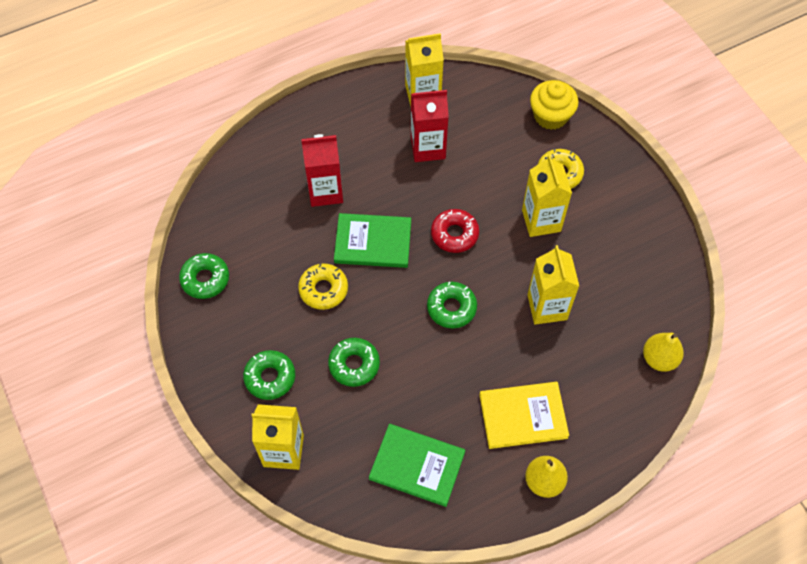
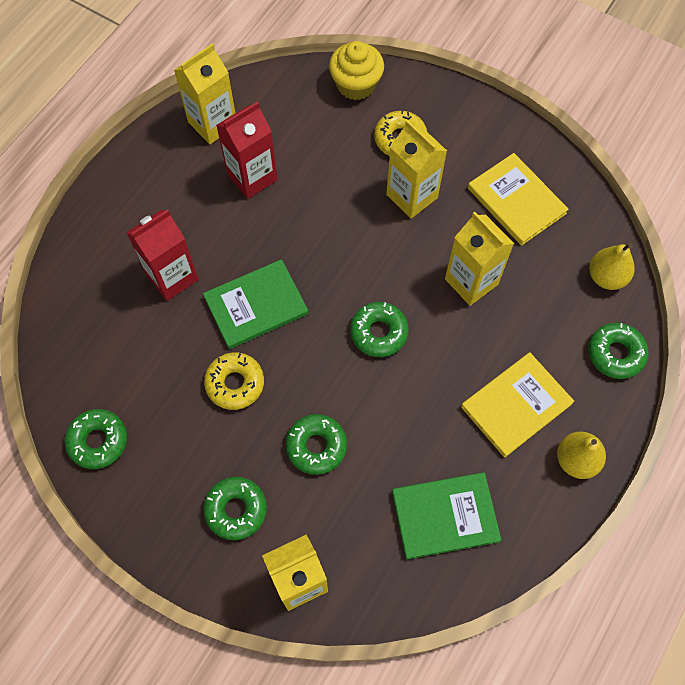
camera: 30 degrees left, 5 degrees up
red donut [431,209,479,253] -> none
none -> yellow book [468,153,569,246]
none -> green donut [588,323,649,379]

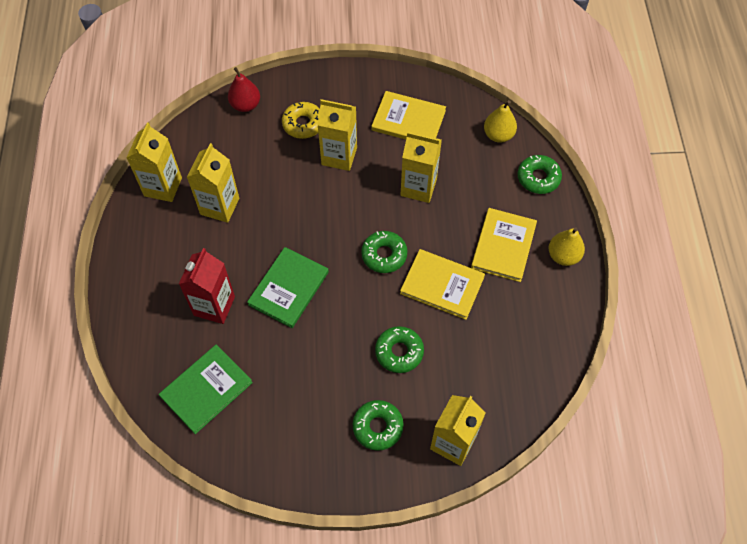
camera: 35 degrees left, 5 degrees down
green donut [64,409,127,469] -> none
yellow donut [204,352,264,410] -> none
red carton [216,102,278,199] -> yellow carton [187,143,239,223]
yellow cupcake [329,41,384,100] -> red pear [228,67,260,112]
green book [392,472,501,560] -> green book moved to [159,345,253,434]
none -> yellow book [400,249,485,320]

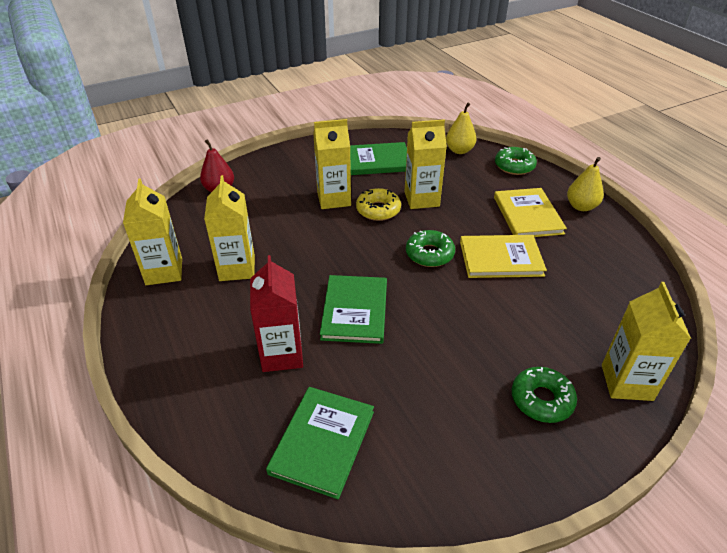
camera: 25 degrees left, 20 degrees down
yellow donut [282,102,320,139] -> yellow donut moved to [356,188,401,221]
yellow book [371,91,446,140] -> green book [350,142,407,175]
green donut [375,326,424,373] -> none

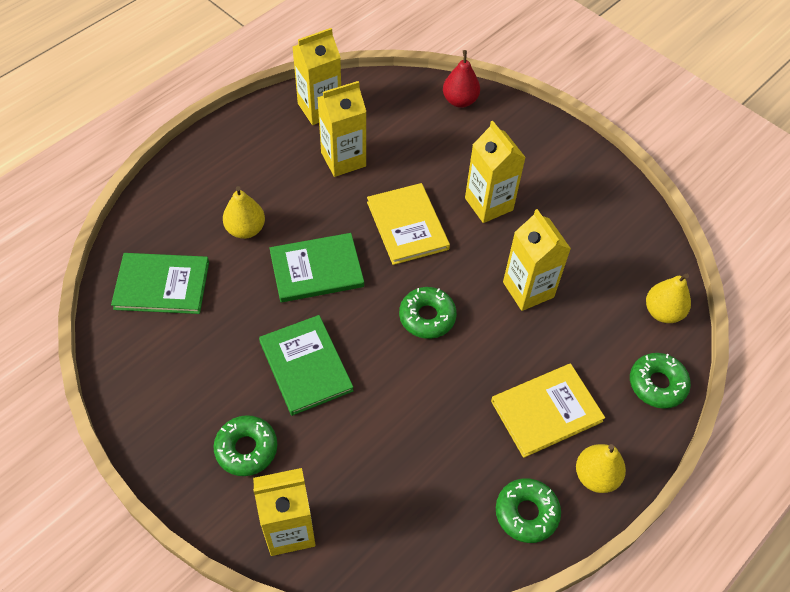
camera: 70 degrees right, 15 degrees up
red carton [250,255,303,372] -> yellow pear [223,186,265,239]
green book [350,142,407,175] -> green book moved to [259,315,354,416]
yellow donut [356,188,401,221] -> none
yellow book [460,235,547,278] -> yellow book moved to [367,183,450,265]
none -> green donut [496,478,561,543]

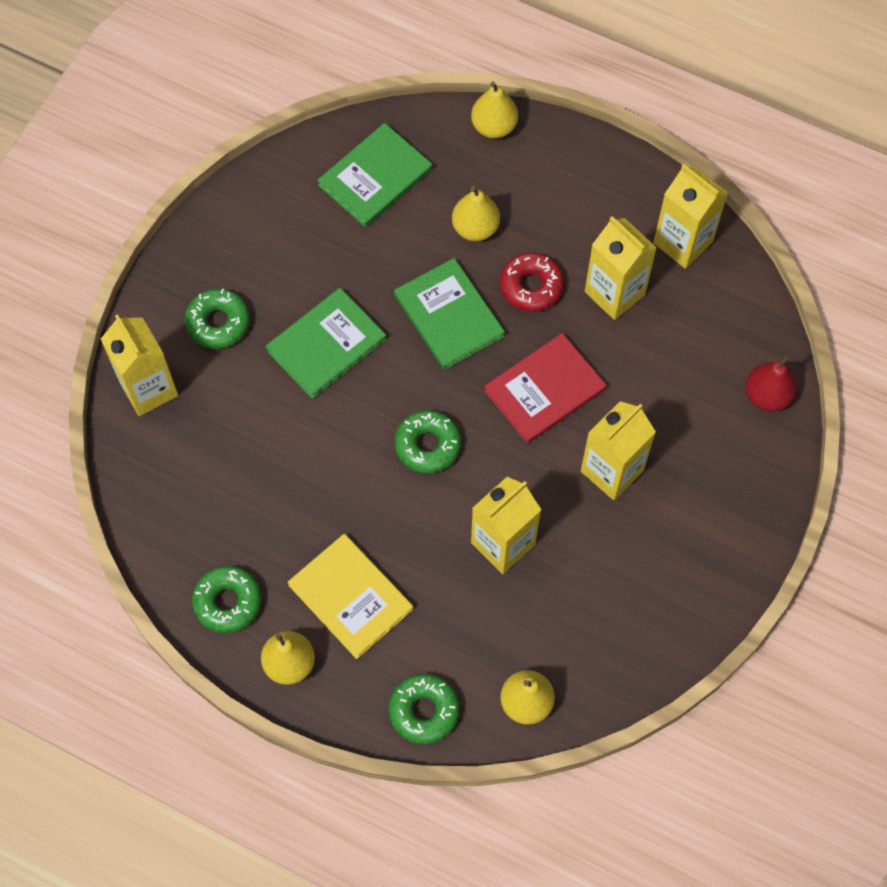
camera: 75 degrees right, 10 degrees up
green book [111,253,209,314] -> green book turned 60 degrees clockwise [317,123,432,227]
yellow book [367,183,450,265] -> red book [484,333,606,444]
none -> yellow pear [471,82,518,138]
none -> red donut [500,252,564,312]

